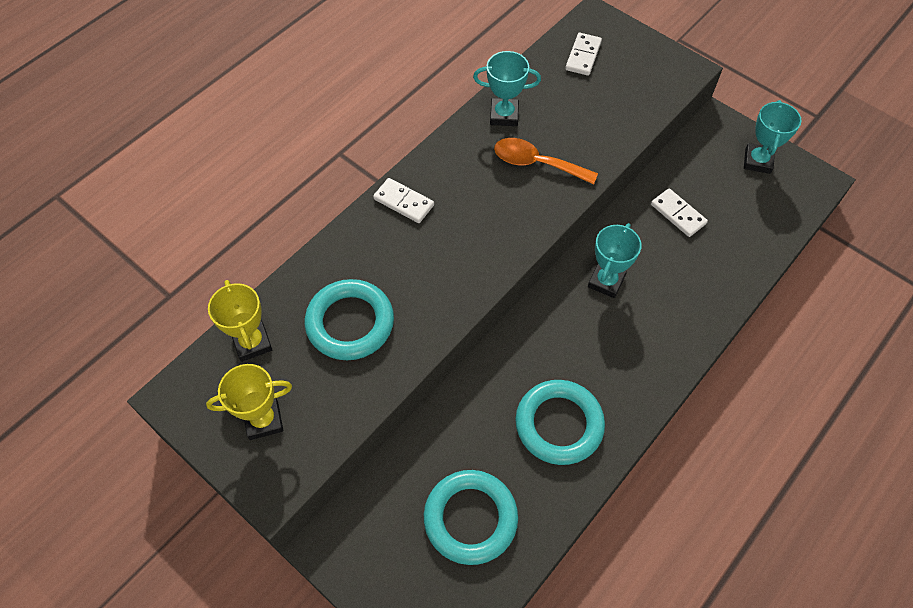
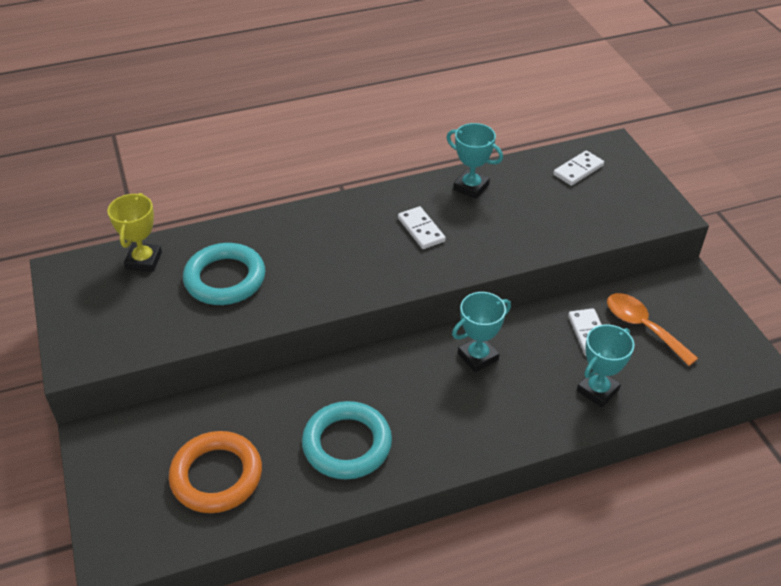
camera: 30 degrees right, 15 degrees down
yellow trophy [206,364,292,440] -> none
white domino [373,178,434,223] -> white domino moved to [398,206,446,249]
turquoise ring [424,470,518,565] -> orange ring [169,431,262,513]
orange spoon [494,138,598,184] -> orange spoon moved to [607,293,699,366]
turquoise trophy [744,100,802,174] -> turquoise trophy moved to [577,325,634,408]

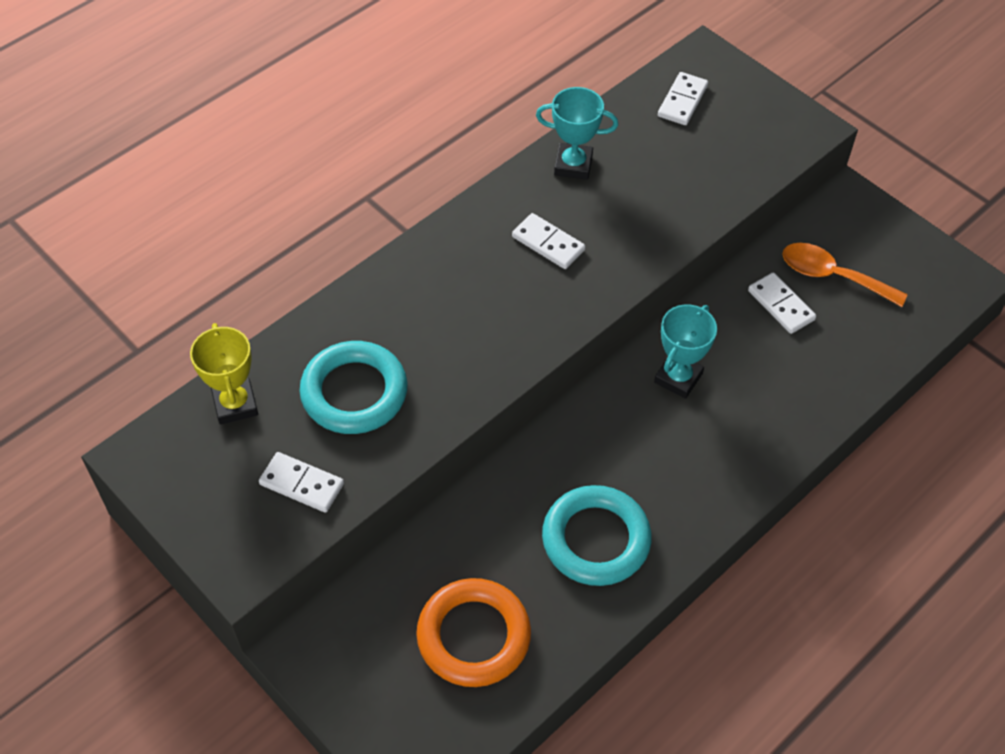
camera: 25 degrees left, 10 degrees up
turquoise trophy [577,325,634,408] -> none
none -> white domino [259,452,344,513]

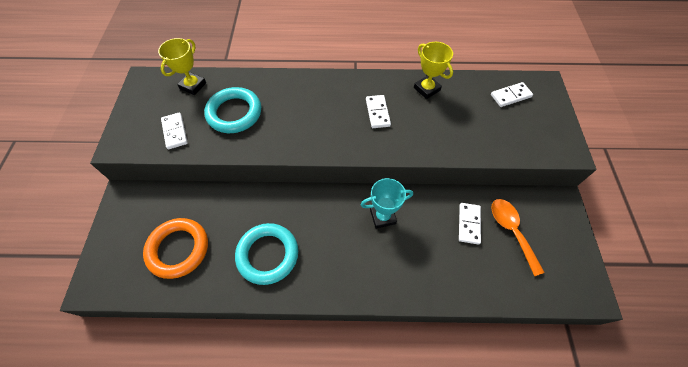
camera: 45 degrees right, 5 degrees up
turquoise trophy [536,87,618,180] -> yellow trophy [414,42,453,99]

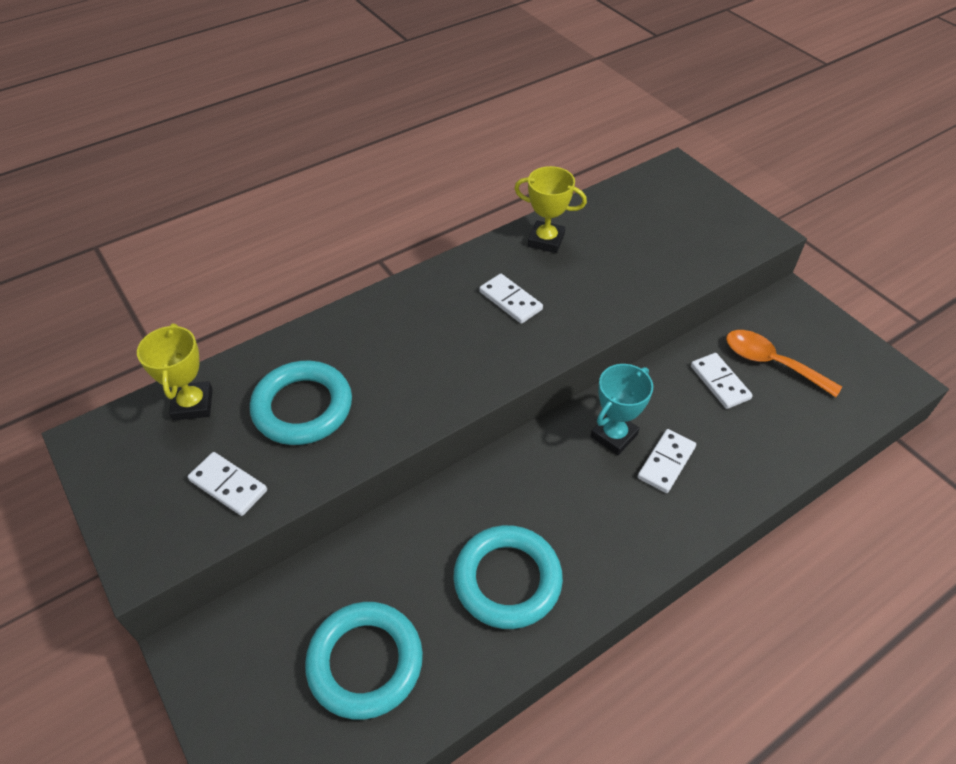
camera: 35 degrees left, 10 degrees down
orange ring [143,218,208,279] -> turquoise ring [305,602,423,720]
white domino [491,82,533,107] -> white domino moved to [637,429,696,493]

